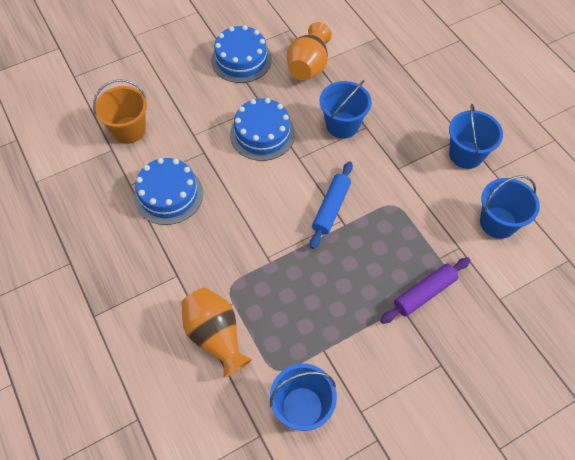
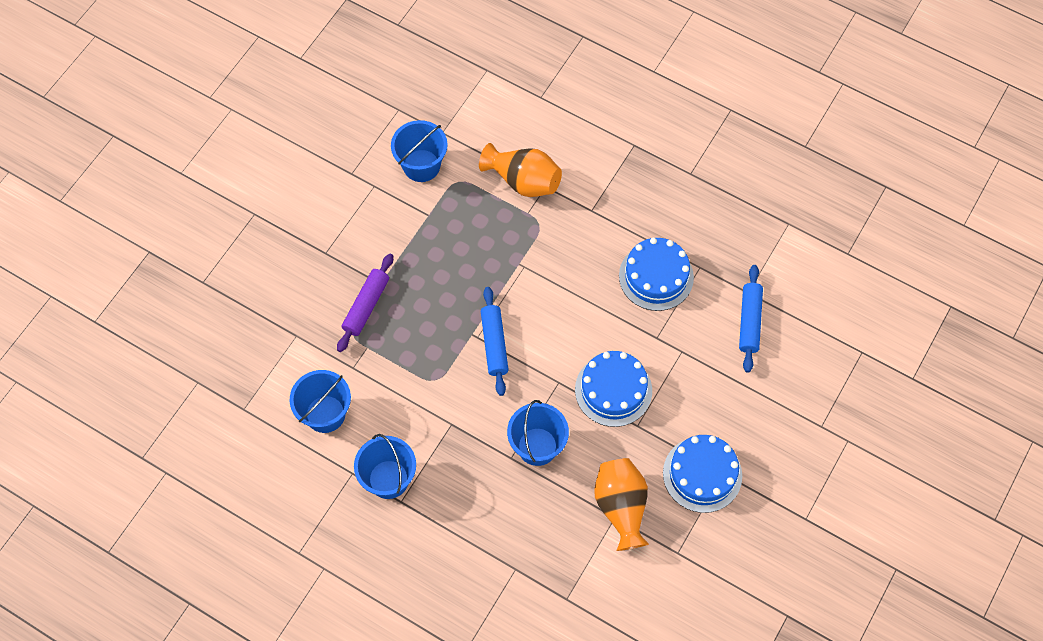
camera: 150 degrees right, 5 degrees up
orange bucket [93,79,147,144] -> blue rolling pin [739,265,763,373]

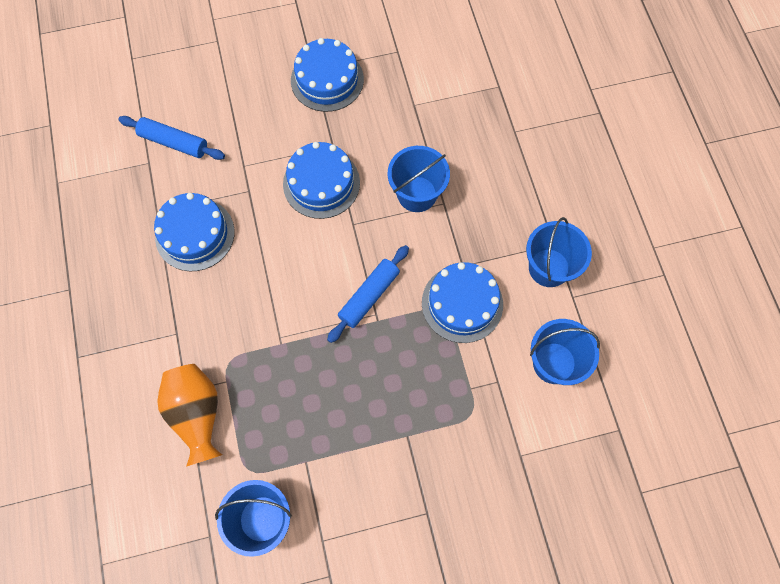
camera: 135 degrees left, 5 degrees up
purple rolling pin [337,253,393,352] -> none
orange vase [594,458,649,551] -> none
blue rolling pin [739,265,763,373] -> blue rolling pin turned 60 degrees clockwise [118,116,225,160]
none -> blue cake [422,262,503,343]

